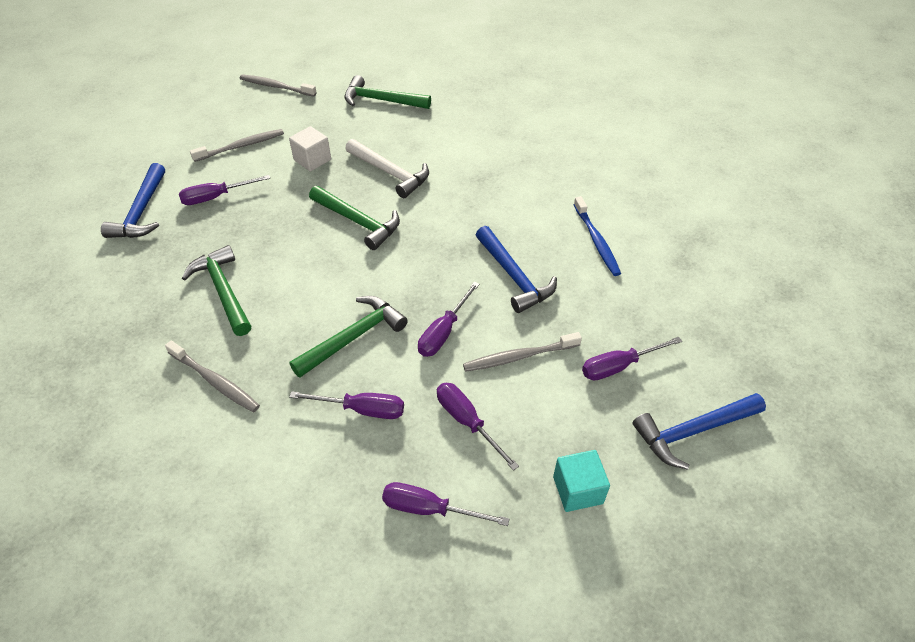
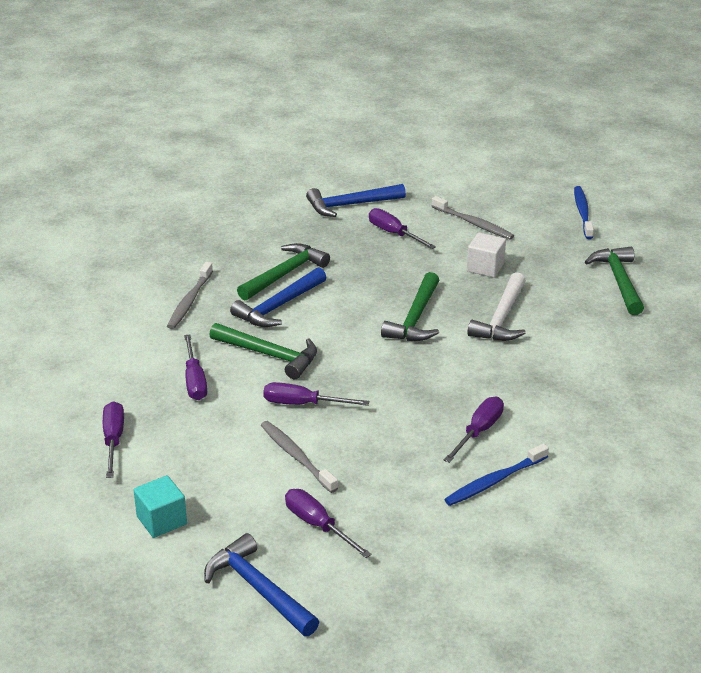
camera: 70 degrees right, 15 degrees down
grey toothbrush [239,74,317,97] -> blue toothbrush [574,186,594,239]
purple screwdriver [437,383,519,471] -> purple screwdriver moved to [444,397,504,463]
blue hammer [476,226,557,313] -> blue hammer moved to [230,267,327,327]

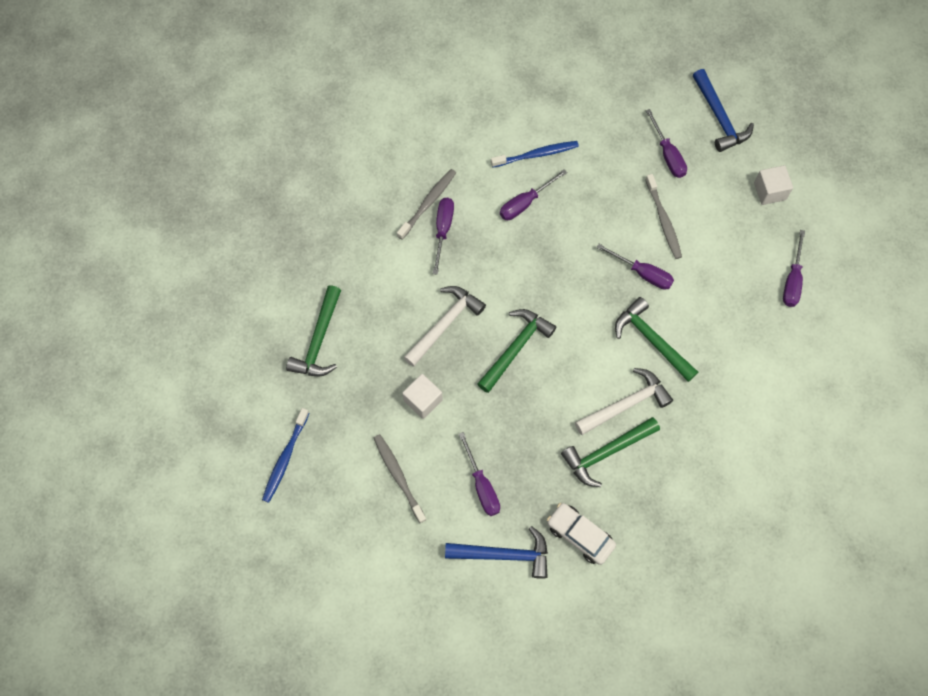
camera: 160 degrees left, 35 degrees up
turquoise cube [133,475,187,538] -> white cube [754,165,793,205]
grey toothbrush [167,262,213,329] -> grey toothbrush moved to [397,169,456,240]
purple screwdriver [184,334,207,400] -> purple screwdriver moved to [433,198,454,275]
blue hammer [230,267,327,327] -> white hammer [575,368,673,435]
none -> white car [547,503,616,565]

